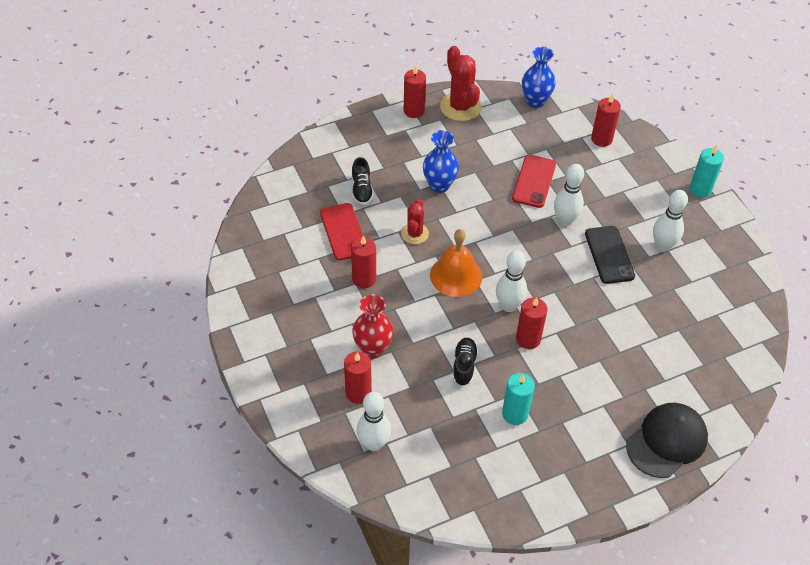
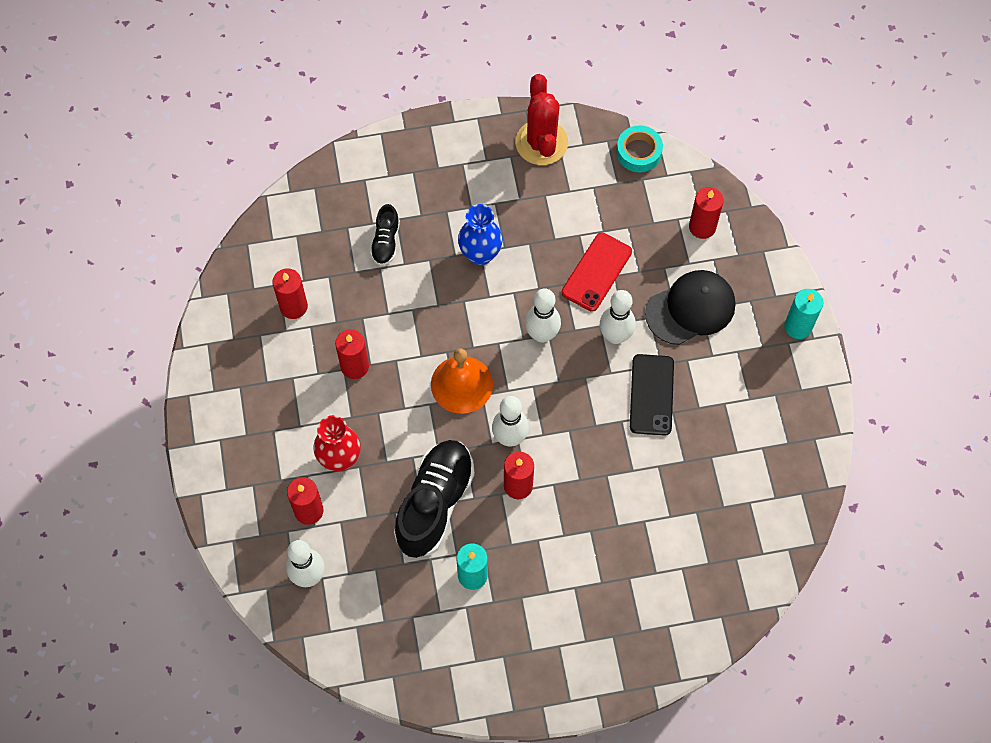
camera: 15 degrees right, 15 degrees up
red phone [320,203,363,261] -> none
red cactus [401,199,429,244] -> none
red candle [404,65,426,118] -> red candle moved to [272,268,308,319]
black shoe [452,338,478,386] -> black shoe [394,440,475,558], size x2.01
blue vase [522,47,556,108] -> turquoise tape [616,125,663,172]
black cap [626,403,708,478] -> black cap moved to [645,270,735,345]
white bowling pin [653,190,688,252] -> white bowling pin moved to [525,289,561,343]

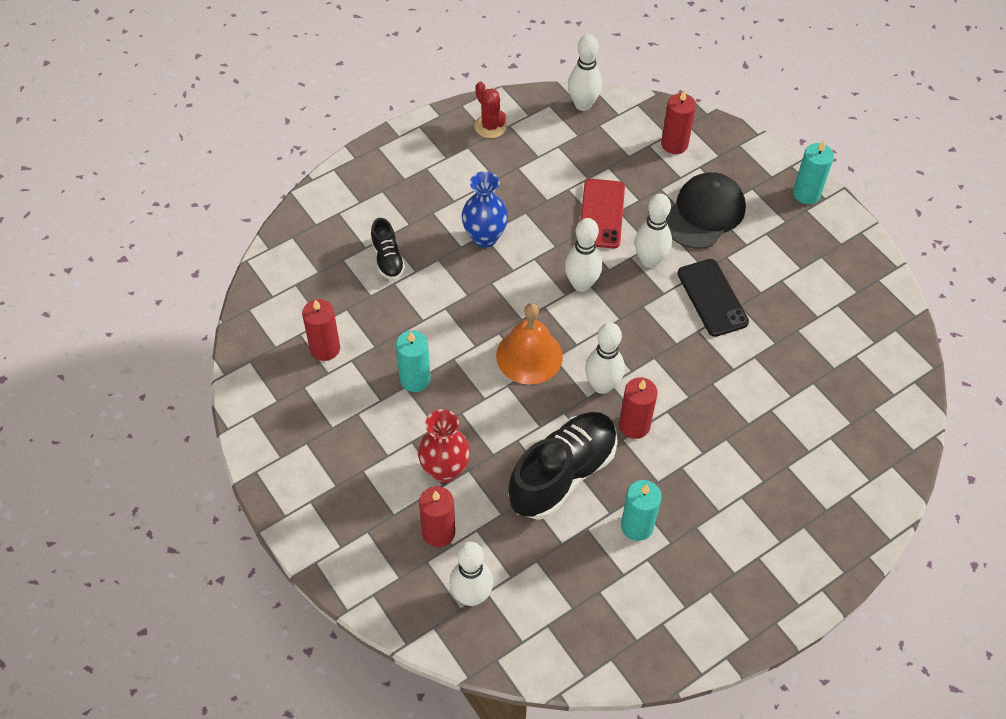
camera: 25 degrees left, 10 degrees down
red candle [335,329,369,379] -> turquoise candle [396,331,431,392]
black shoe [394,440,475,558] -> black shoe turned 45 degrees clockwise [508,412,618,520]
red cactus [515,74,568,165] -> red cactus [474,82,507,138], size x0.61
turquoise tape [616,125,663,172] -> white bowling pin [568,34,602,111]

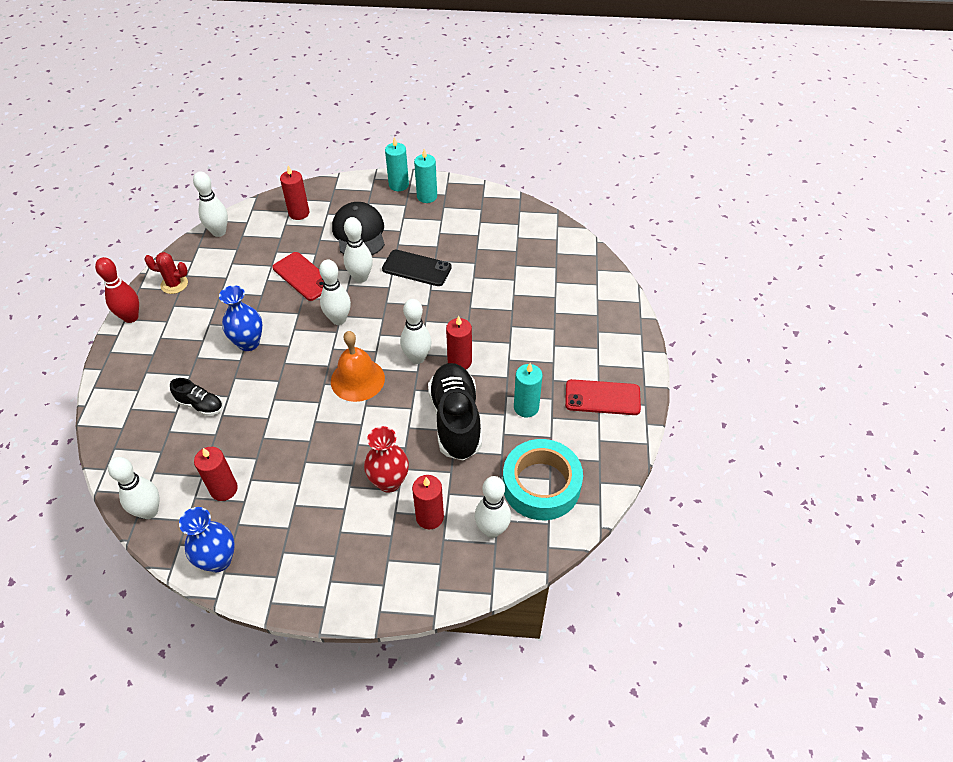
camera: 50 degrees left, 5 degrees down
turquoise candle [396,331,431,392] -> turquoise candle moved to [414,149,437,203]
none -> red bowling pin [95,257,139,323]
none -> white bowling pin [108,457,160,519]
none -> blue vase [179,507,235,572]
none -> turquoise tape [503,439,583,520]
none -> red phone [565,379,641,415]

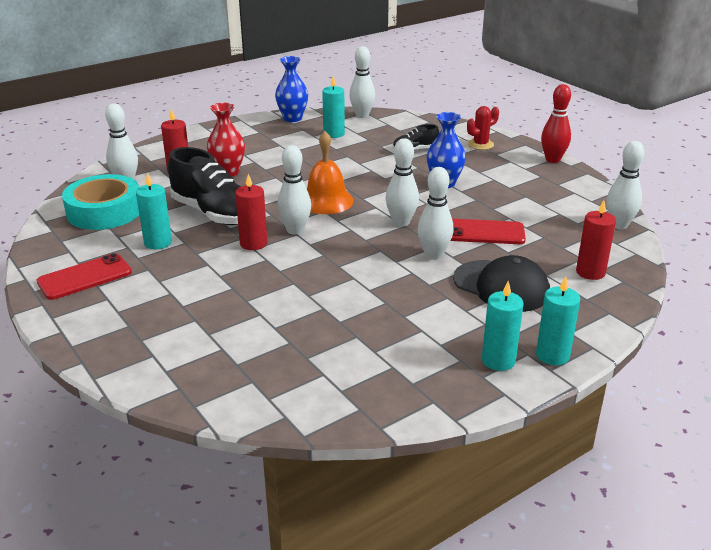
camera: 140 degrees right, 20 degrees down
red cactus [144,252,188,294] -> red cactus moved to [467,106,499,150]
red candle [194,447,238,501] -> turquoise candle [322,76,345,138]
black phone [382,249,452,286] -> none

